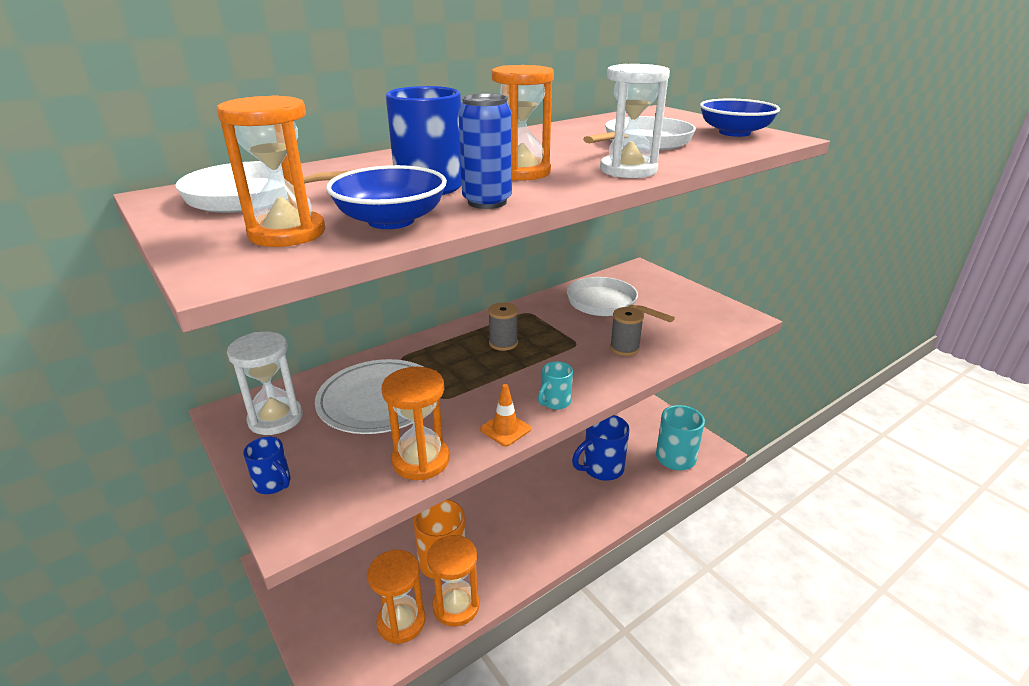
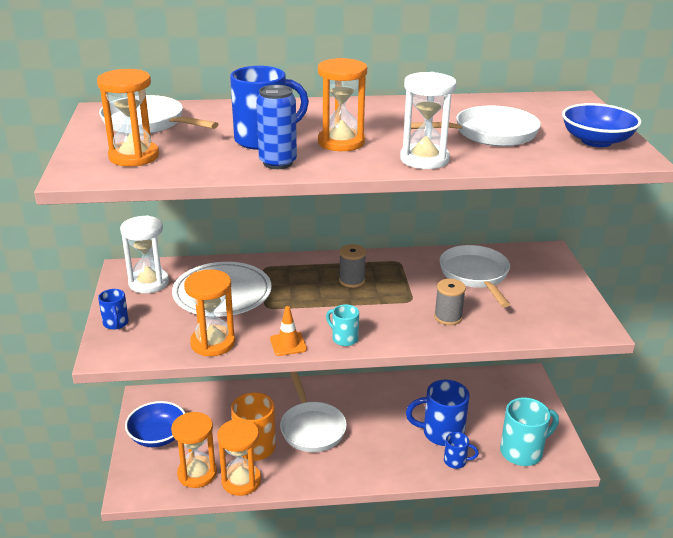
camera: 30 degrees right, 0 degrees up
blue bowl [326,165,447,229] -> blue bowl moved to [125,401,185,447]
turquoise mug [538,362,573,410] -> turquoise mug turned 60 degrees clockwise [326,304,359,346]
none -> white pan [280,372,347,452]
none -> blue mug [444,432,479,469]

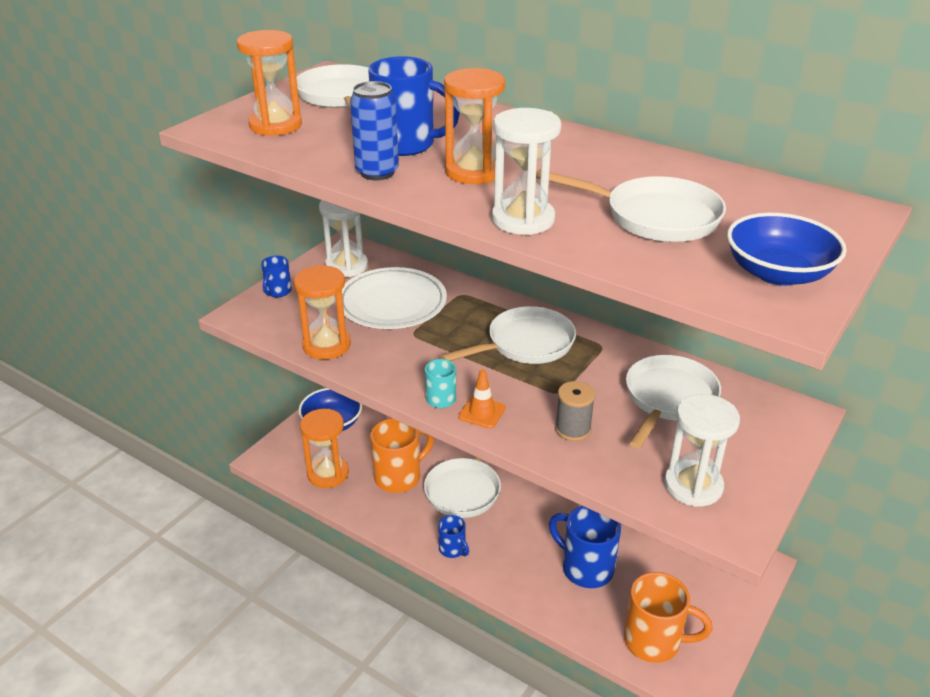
camera: 40 degrees right, 5 degrees up
orange hourglass [217,419,261,496] -> none
orange traffic cone [270,306,307,356] -> orange traffic cone moved to [458,369,506,429]
grey spool [339,244,366,288] -> white pan [441,306,576,364]
blue mug [444,432,479,469] -> blue mug moved to [438,515,469,558]
turquoise mug [500,397,559,466] -> orange mug [624,572,712,663]
none -> white hourglass [664,394,740,507]

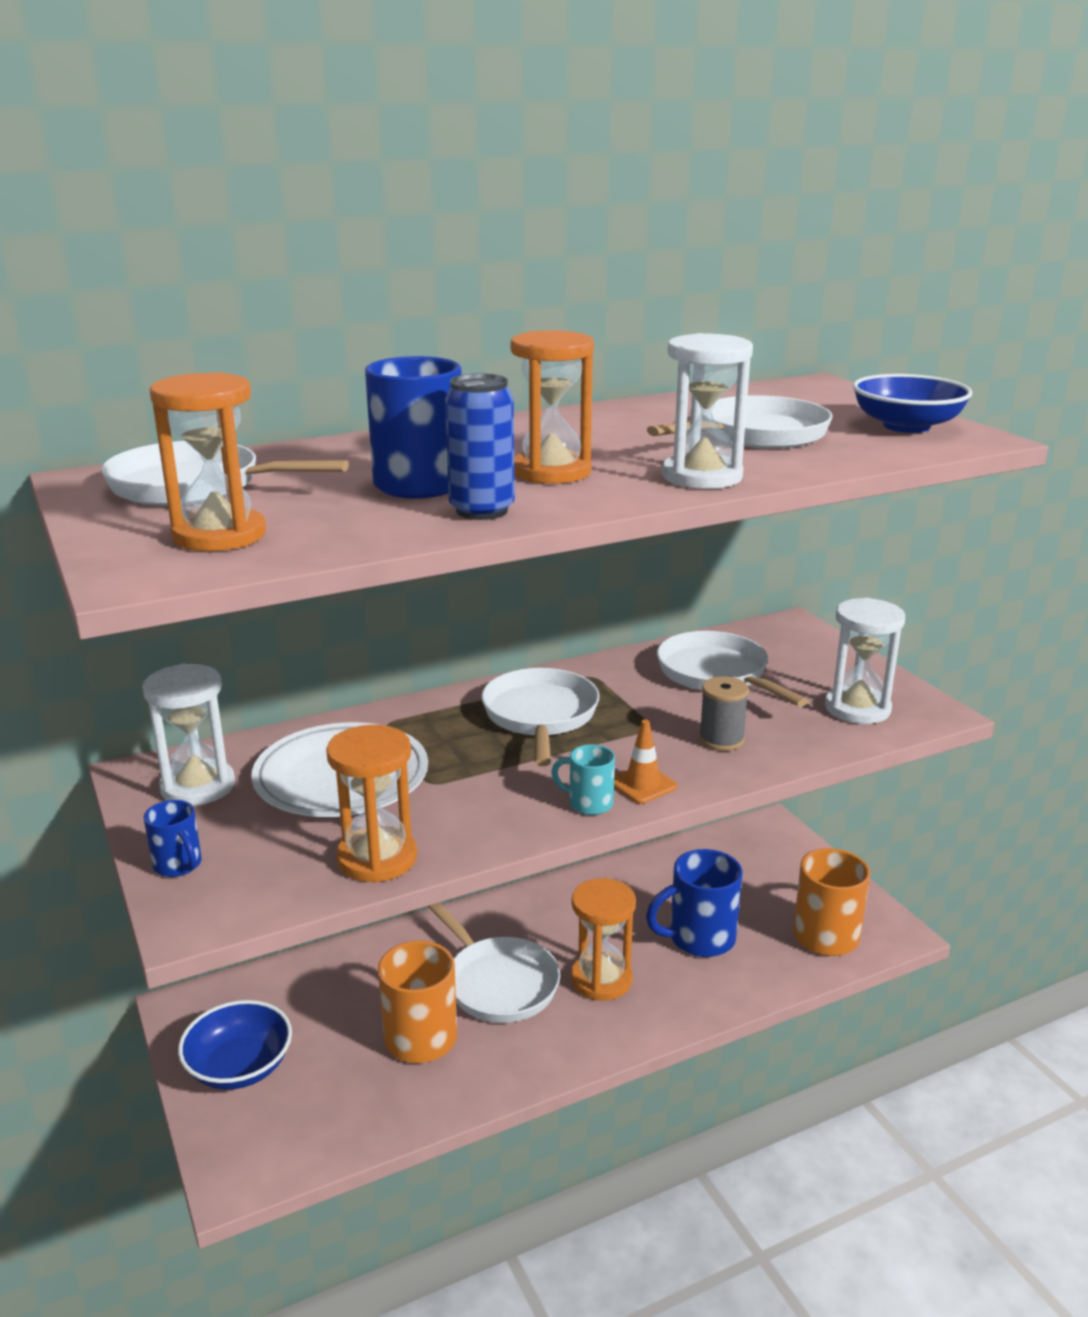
camera: 60 degrees left, 10 degrees down
orange hourglass [300,409,349,488] -> orange hourglass moved to [571,878,636,1001]
blue mug [438,515,469,558] -> none

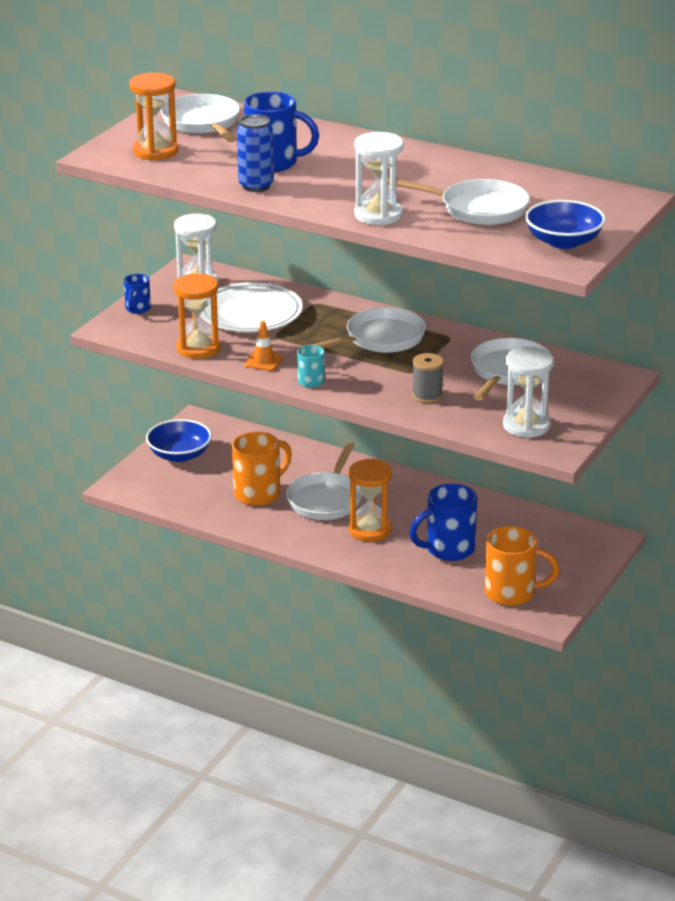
camera: 55 degrees right, 5 degrees up
orange hourglass [511,330,594,484] -> none
orange traffic cone [614,720,677,804] -> orange traffic cone moved to [244,321,284,371]
blue mug [646,849,743,957] -> blue mug turned 60 degrees counterclockwise [409,484,477,561]

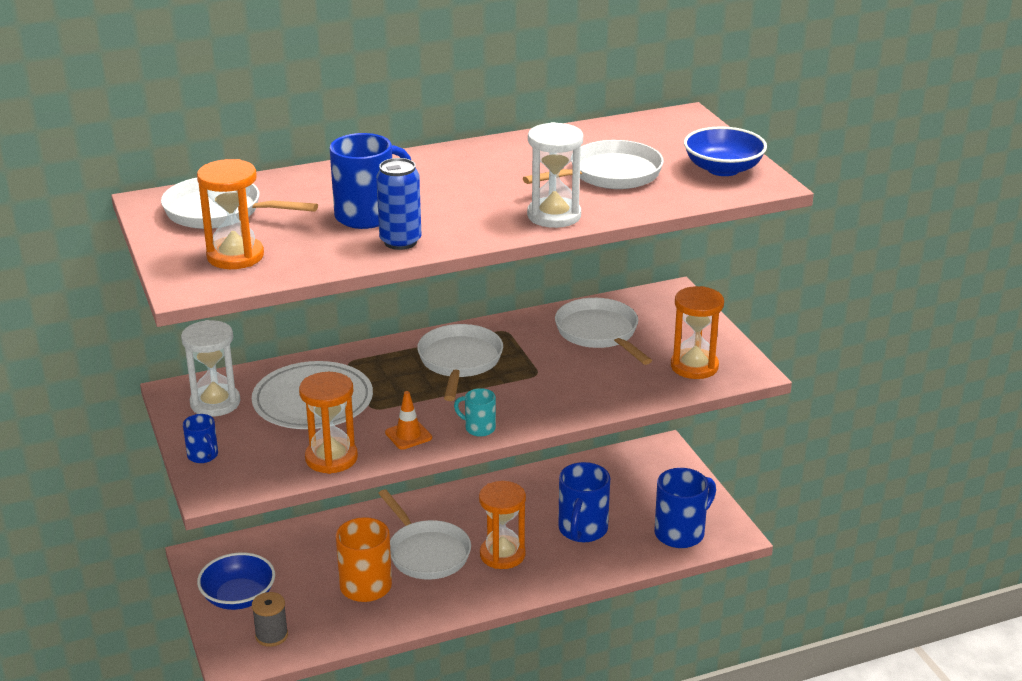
camera: 50 degrees left, 0 degrees up
grey spool [412,353,444,403] -> grey spool moved to [252,592,288,647]
orange mug [485,526,559,606] -> blue mug [655,468,716,548]
white hourglass [503,347,554,438] -> orange hourglass [671,286,724,379]

